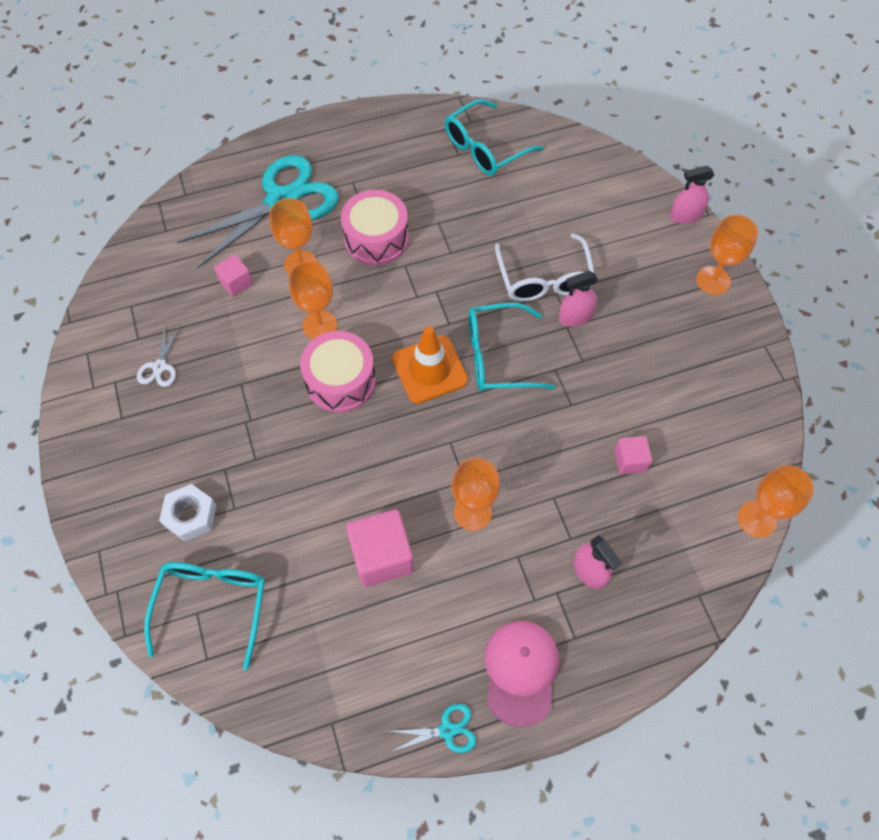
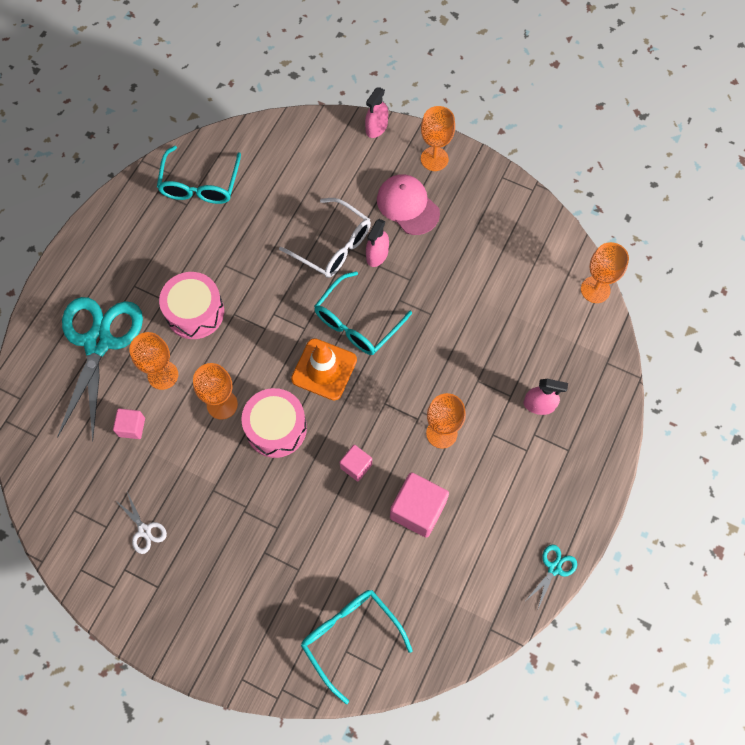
camera: 45 degrees left, 5 degrees up
white nut [159,484,216,542] -> none
pink cap [485,621,559,727] -> pink cap moved to [377,174,440,235]
pink cube [614,436,652,475] -> pink cube moved to [340,445,372,481]

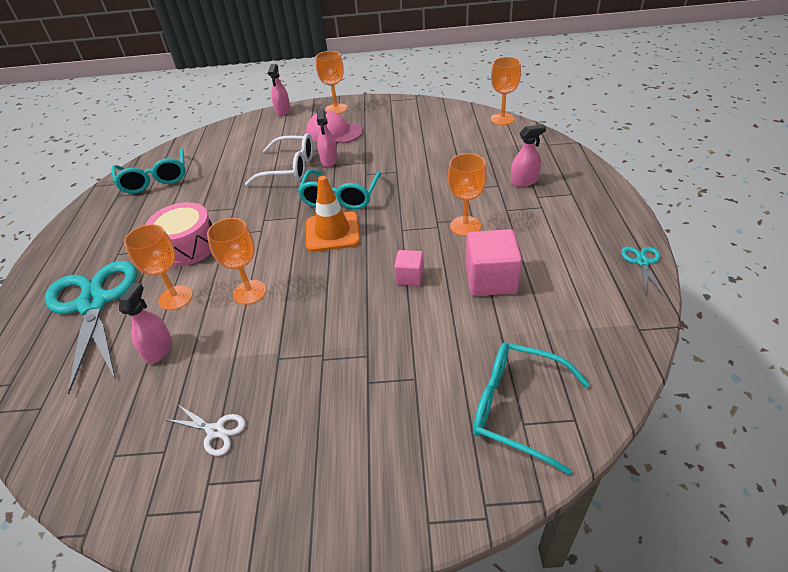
camera: 25 degrees left, 25 degrees down
pink cube [113,408,145,439] -> pink spray bottle [119,283,172,364]
pink drum [241,388,307,458] -> none

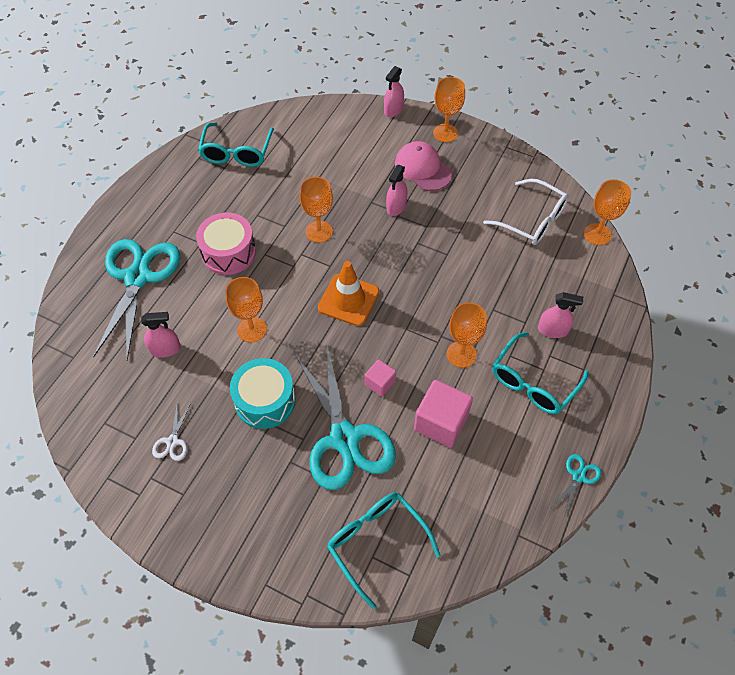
camera: 25 degrees right, 15 degrees up
pink spray bottle [119,283,172,364] -> pink spray bottle turned 45 degrees clockwise [141,312,181,358]
orange goblet [124,224,193,310] -> orange goblet moved to [299,177,333,243]
white scissors [164,404,246,456] -> white scissors turned 45 degrees clockwise [152,401,191,461]
white glasses [245,133,313,186] -> white glasses moved to [483,179,569,245]
turquoise glasses [298,169,382,209] -> turquoise glasses moved to [492,332,589,414]
none -> turquoise drum [230,358,296,429]
none -> turquoise scissors [295,345,396,490]

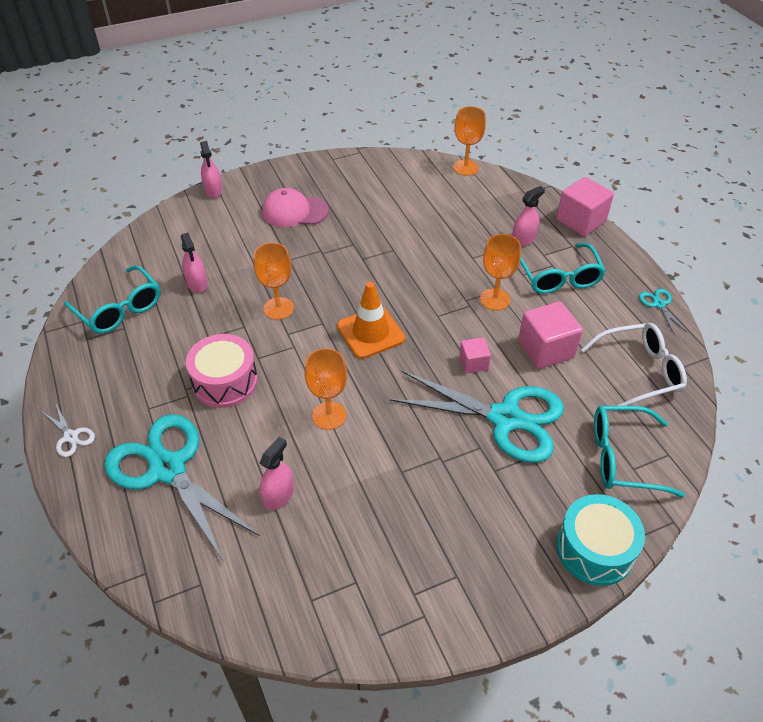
camera: 50 degrees left, 10 degrees down
white scissors [152,401,191,461] -> white scissors moved to [43,404,95,457]
turquoise drum [230,358,296,429] -> turquoise drum moved to [556,494,645,586]
pink spray bottle [386,165,408,216] -> pink spray bottle moved to [181,233,208,293]
orange goblet [433,77,465,142] -> none
white glasses [483,179,569,245] -> white glasses moved to [581,323,687,411]
none -> pink cube [556,177,614,236]

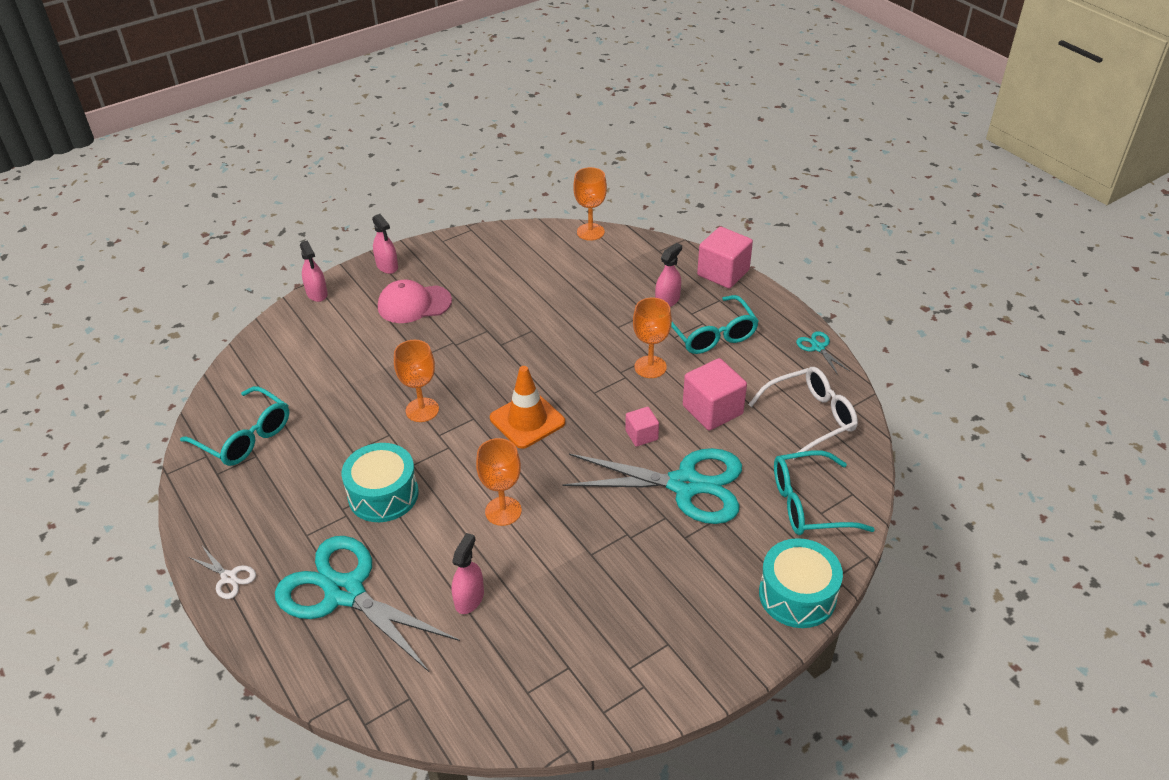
camera: 10 degrees left, 5 degrees down
pink spray bottle [181,233,208,293] -> pink spray bottle moved to [372,214,398,274]
pink drum [186,334,258,408] -> turquoise drum [341,443,419,522]

